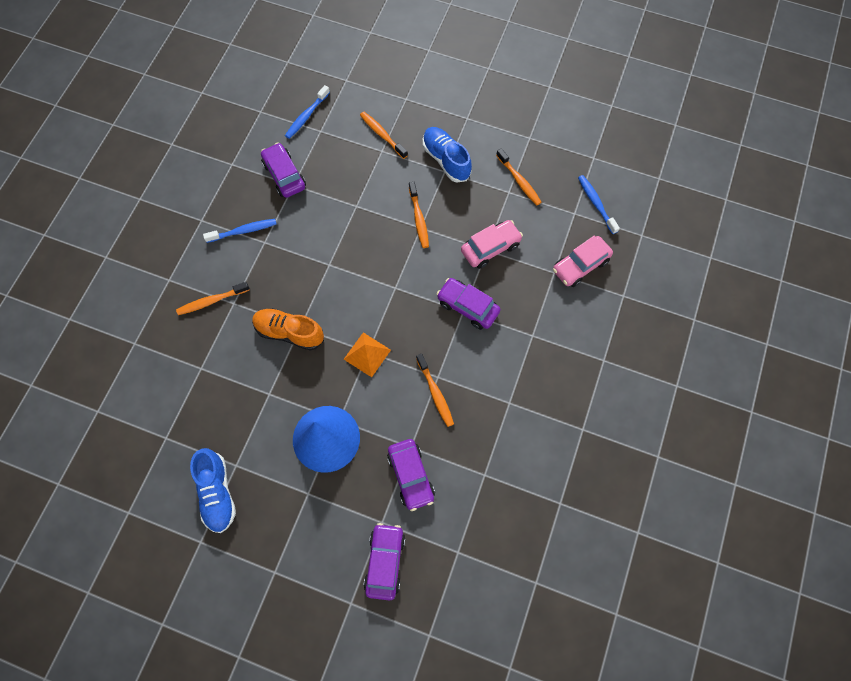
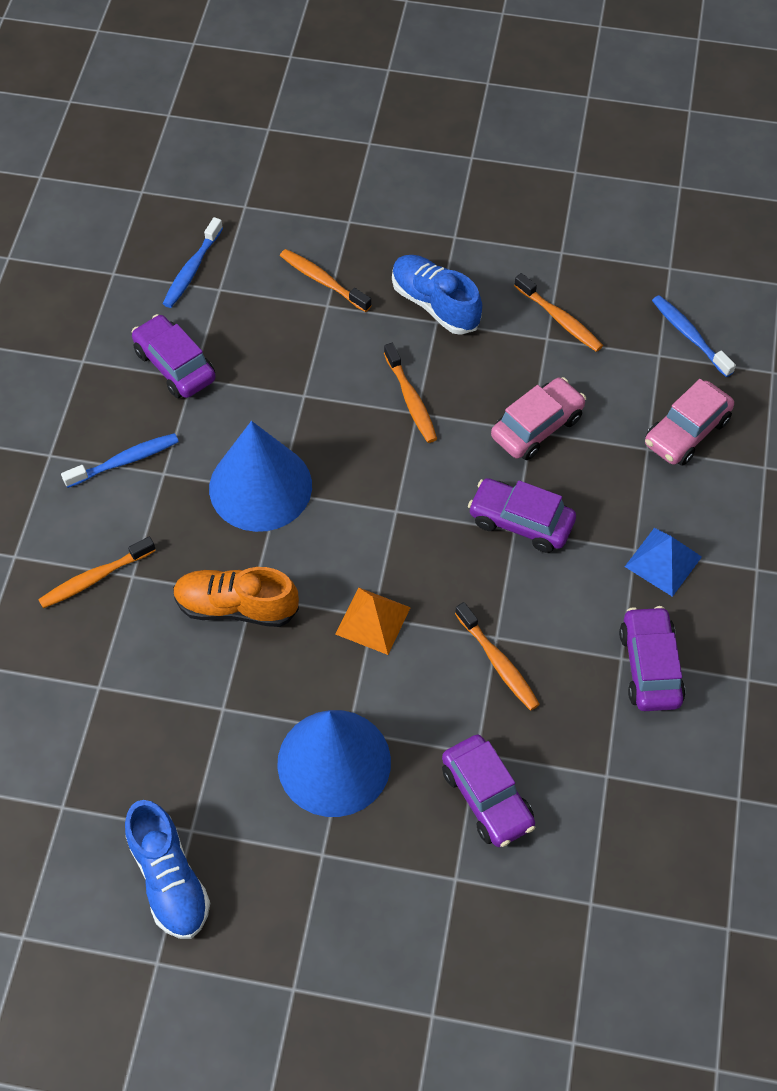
camera: 10 degrees left, 10 degrees down
purple car [364,523,405,601] -> purple car moved to [619,606,686,711]
none -> blue cone [209,421,312,532]
none -> blue pyramid [625,528,702,597]

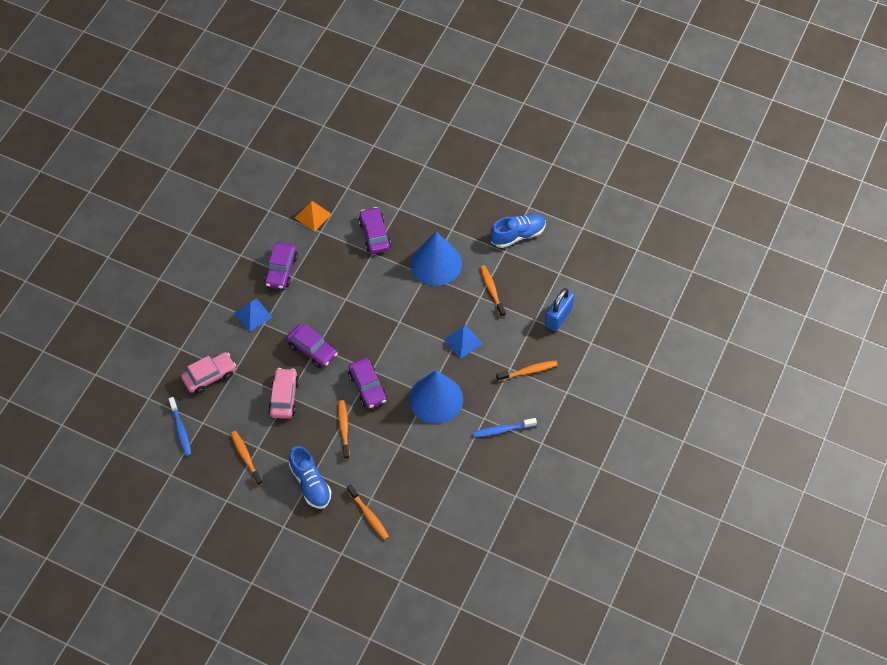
camera: 165 degrees left, 0 degrees up
blue shoe [125,800,210,939] -> blue shoe turned 75 degrees clockwise [490,214,546,248]
purple car [131,314,216,398] -> purple car moved to [348,358,387,409]
blue toothbrush [163,217,223,308] -> none
orange shoe [173,567,299,627] -> blue pyramid [443,325,482,359]
orange pyramid [336,587,411,655] -> orange pyramid moved to [295,201,332,232]
orange toothbrush [455,602,540,711] -> orange toothbrush moved to [480,265,506,317]
pink car [491,377,586,460] -> pink car turned 120 degrees clockwise [268,368,299,419]
none -> blue padlock [545,288,574,331]

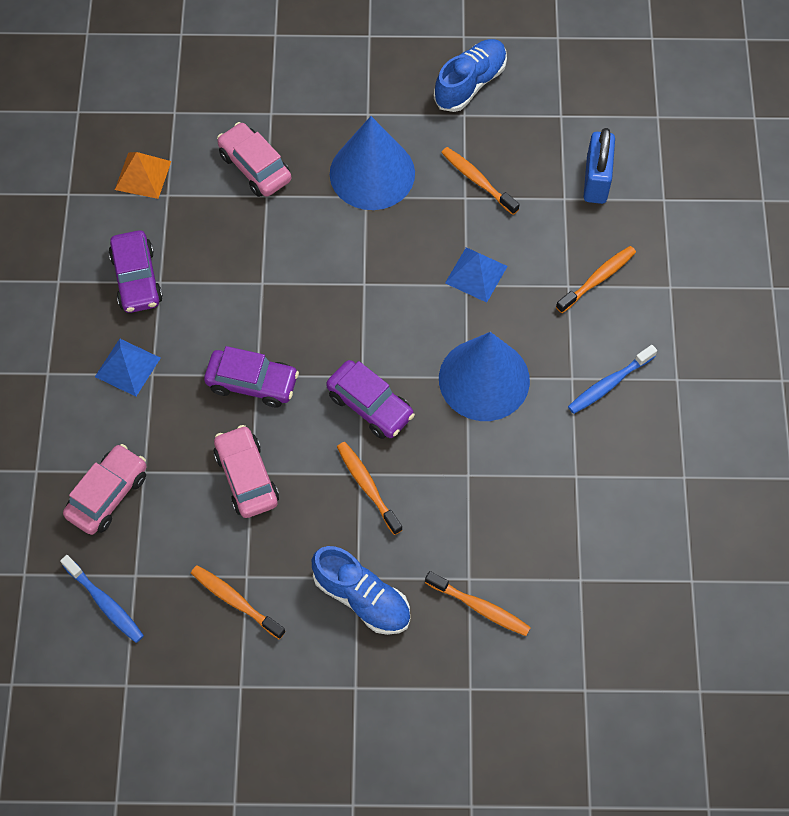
camera: 25 degrees left, 5 degrees up
purple car [359,207,391,254] -> pink car [217,122,291,197]

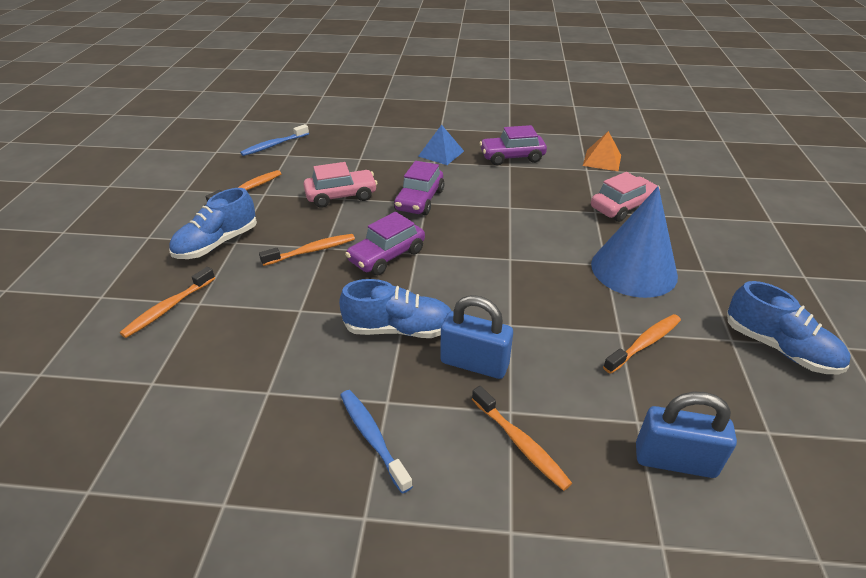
camera: 95 degrees right, 25 degrees down
pink car [63,444,146,535] -> none
blue cone [439,332,530,421] -> blue shoe [339,279,451,338]
blue pyramid [445,247,508,303] -> none
none -> blue padlock [440,295,513,379]

